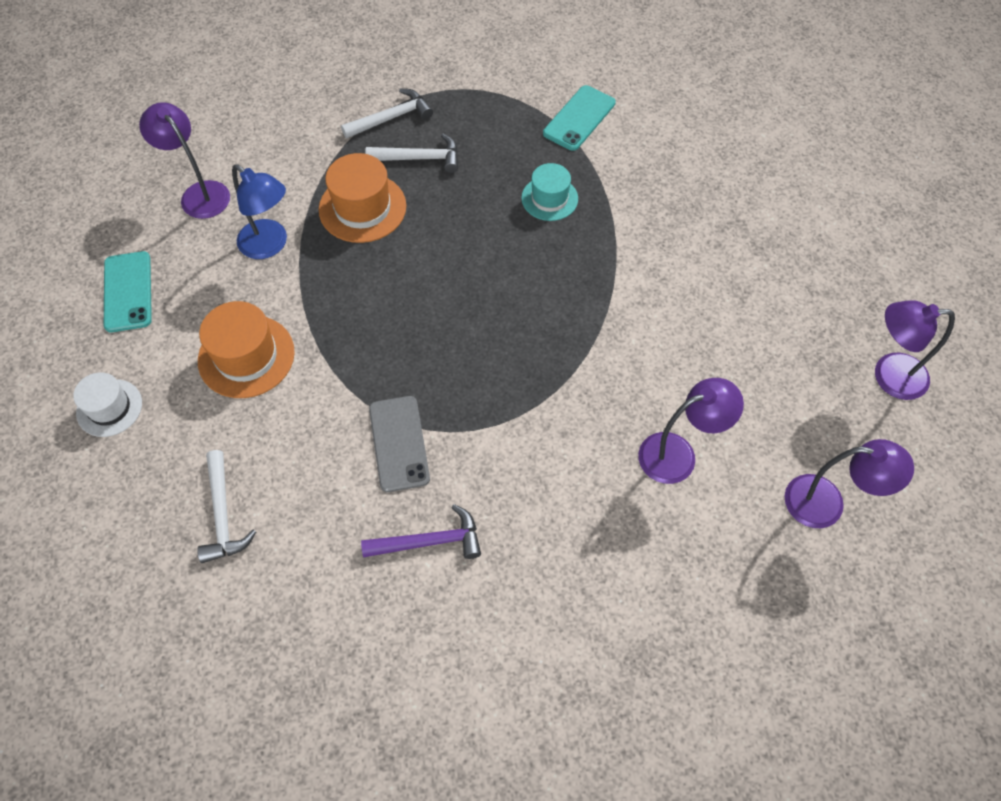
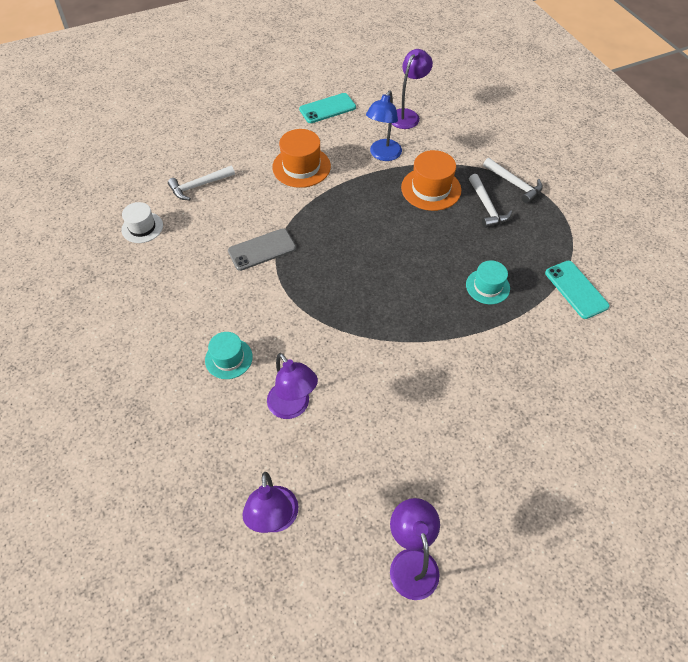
camera: 75 degrees right, 5 degrees down
white hat [73,372,142,437] -> white hat moved to [121,202,163,243]
purple hammer [361,504,481,559] -> none
turquoise phone [543,85,616,151] -> turquoise phone turned 45 degrees clockwise [545,261,610,319]
none -> turquoise hat [205,332,253,379]

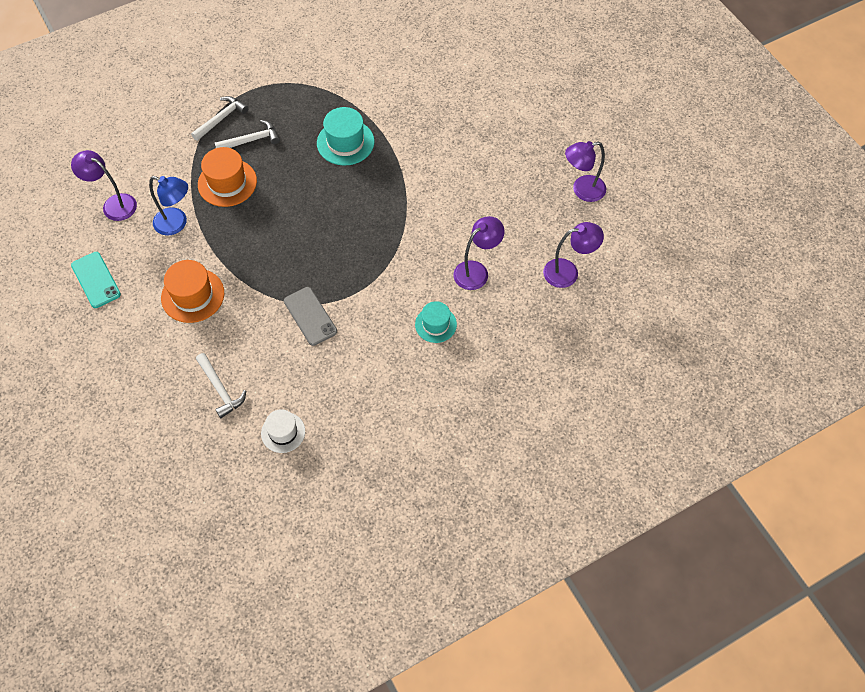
camera: 95 degrees left, 5 degrees up
turquoise hat [466,260,510,304] -> turquoise hat [317,107,374,166], size x1.53
turquoise phone [545,261,610,319] -> none

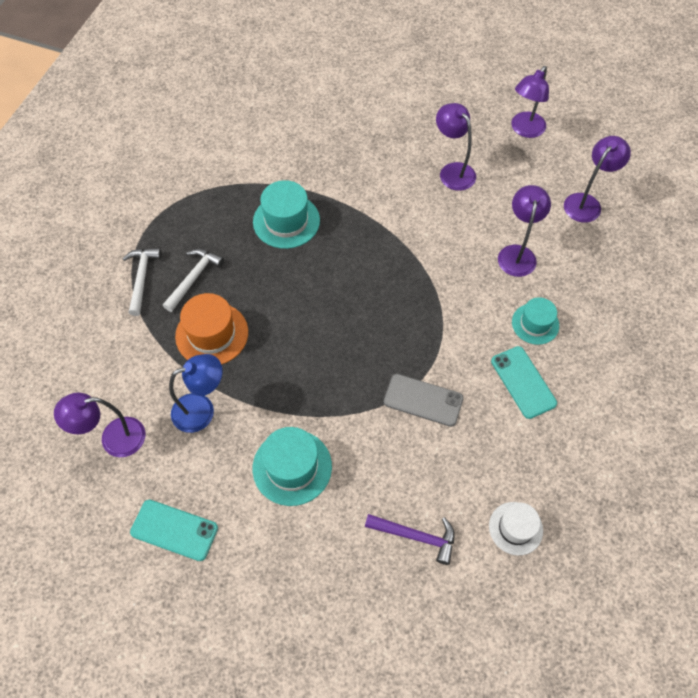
camera: 40 degrees left, 0 degrees up
orange hat [161,260,224,323] -> turquoise hat [252,427,332,506]
white hammer [196,353,246,418] -> purple hammer [365,514,454,565]
none -> purple lamp [436,103,476,191]
none -> turquoise phone [491,346,557,419]

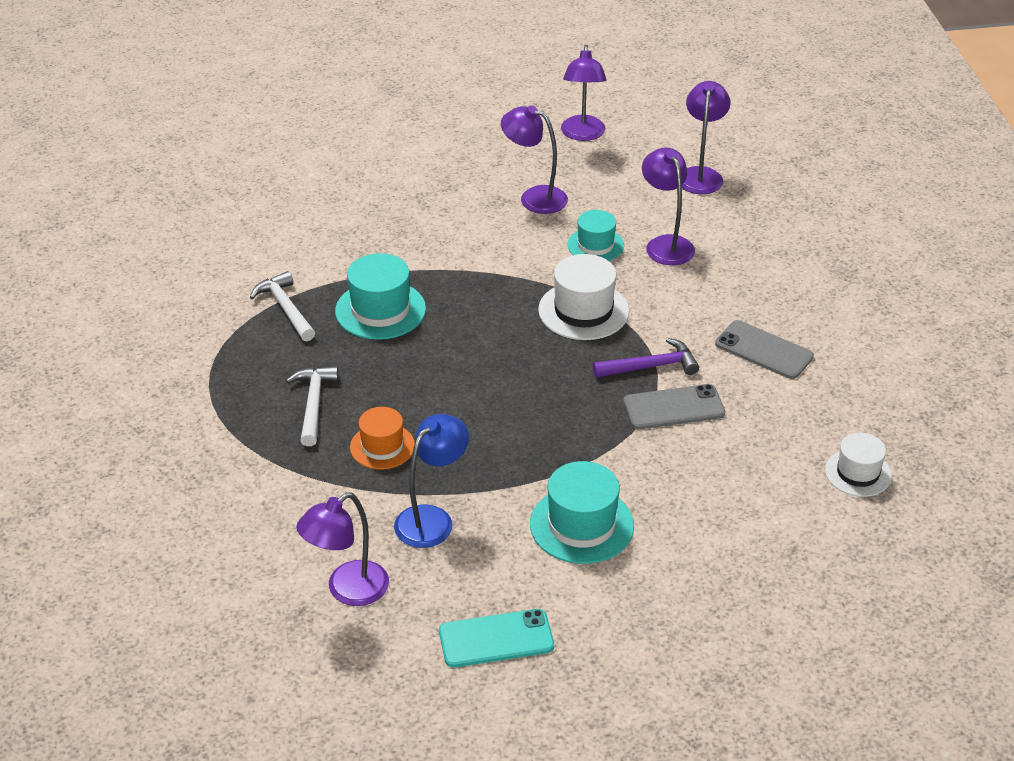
camera: 30 degrees left, 20 degrees down
white hammer [123,248,162,316] -> white hammer moved to [250,271,315,341]
orange hat [175,293,248,365] -> orange hat [350,407,415,470], size x0.65
purple hammer [365,514,454,565] -> purple hammer moved to [593,338,699,378]
turquoise phone [491,346,557,419] -> grey phone [715,320,814,379]
turquoise hat [512,297,559,345] -> turquoise hat moved to [567,210,624,261]
none -> white hat [538,254,629,340]

